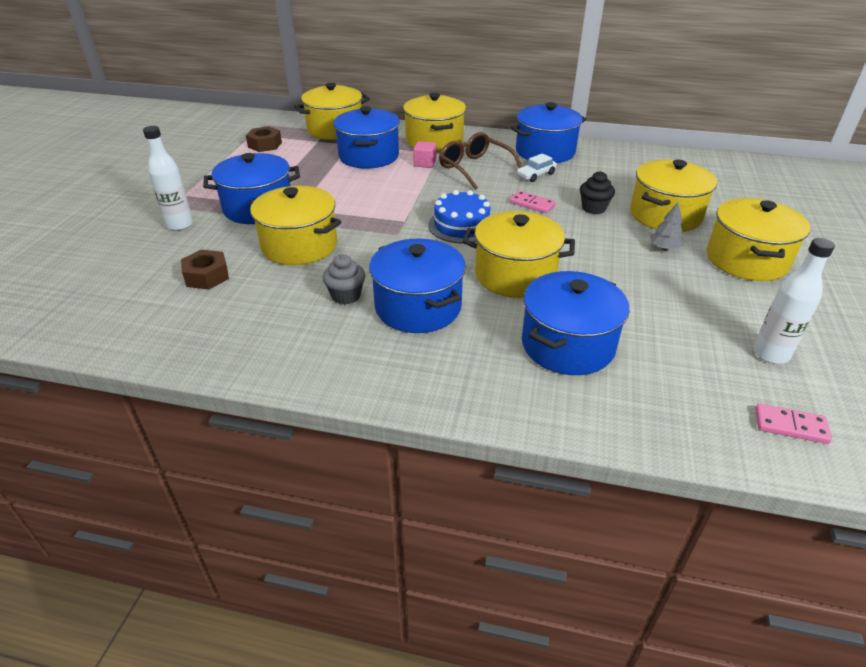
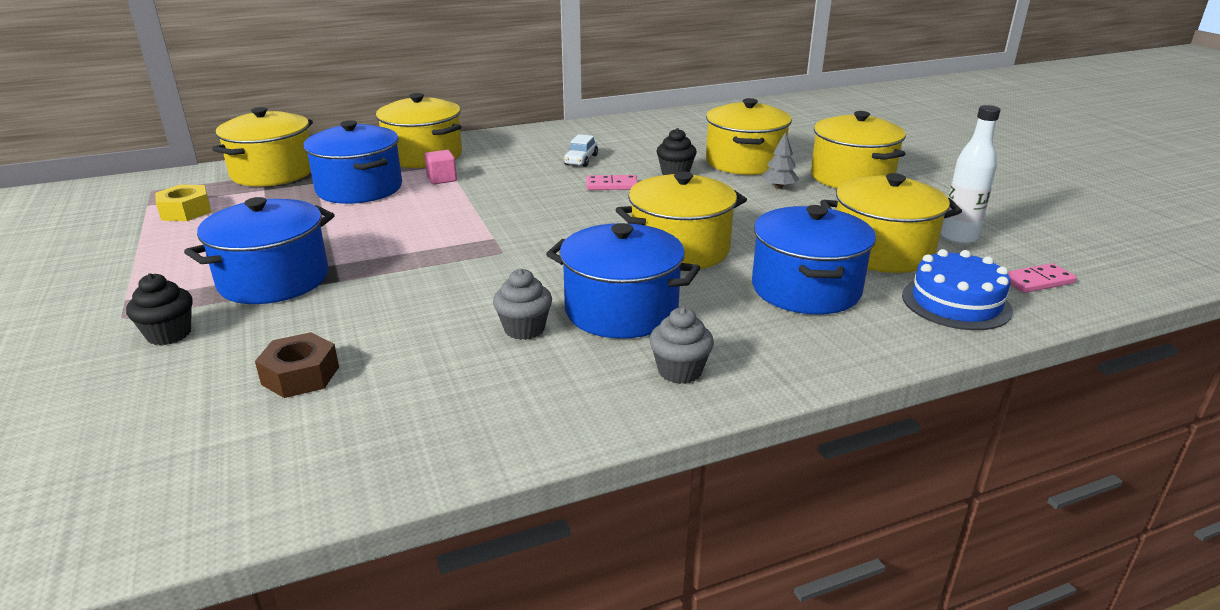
camera: 35 degrees left, 10 degrees down
white bottle [143,126,193,231] -> black cupcake [126,273,193,345]
brown nut [246,126,282,152] -> yellow nut [155,185,211,221]
yellow pot [249,186,341,265] -> yellow pot moved to [820,173,962,273]
blue cake [428,190,490,243] -> blue cake moved to [902,249,1013,330]
brown glasses [439,132,522,190] -> none
blue pot [510,102,586,163] -> none
none -> grey cupcake [649,307,714,384]

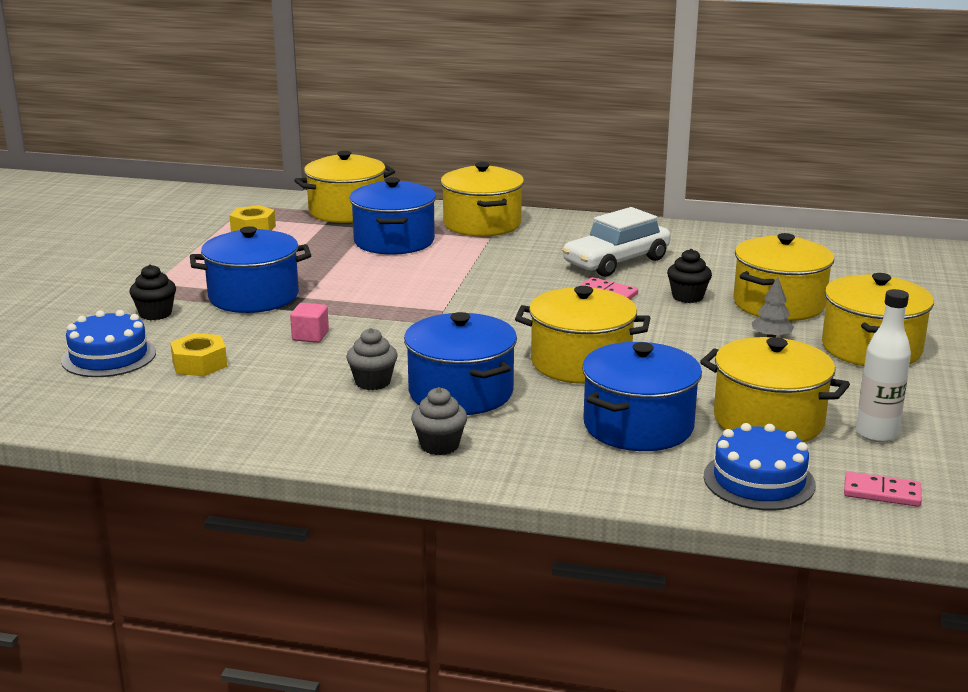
camera: 35 degrees right, 5 degrees down
brown nut [255,332,339,398] -> yellow nut [170,333,227,376]
pink cube [424,150,457,184] -> pink cube moved to [290,303,329,343]
white car [564,134,598,167] -> white car [562,207,671,277], size x2.02
none -> blue cake [61,310,156,377]

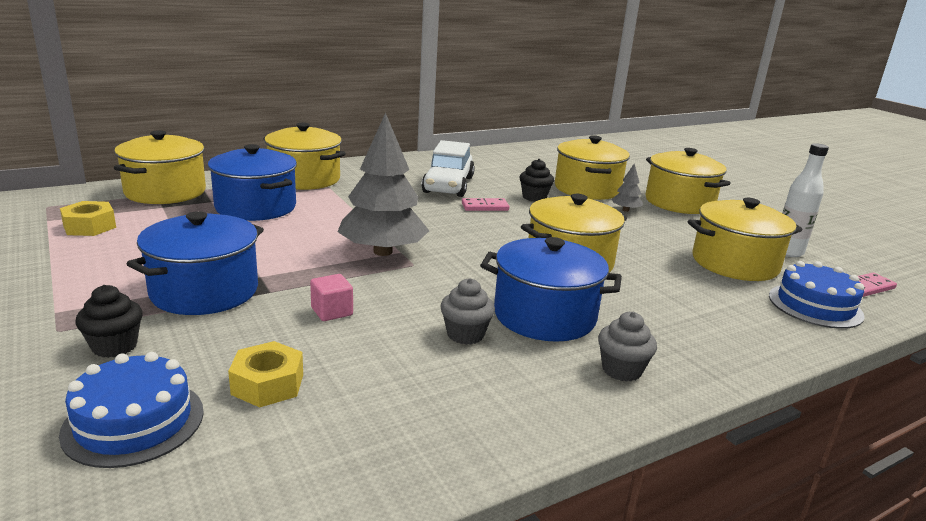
camera: 45 degrees left, 0 degrees up
blue pot [582,342,702,451] -> none
none -> grey tree [338,112,429,256]

